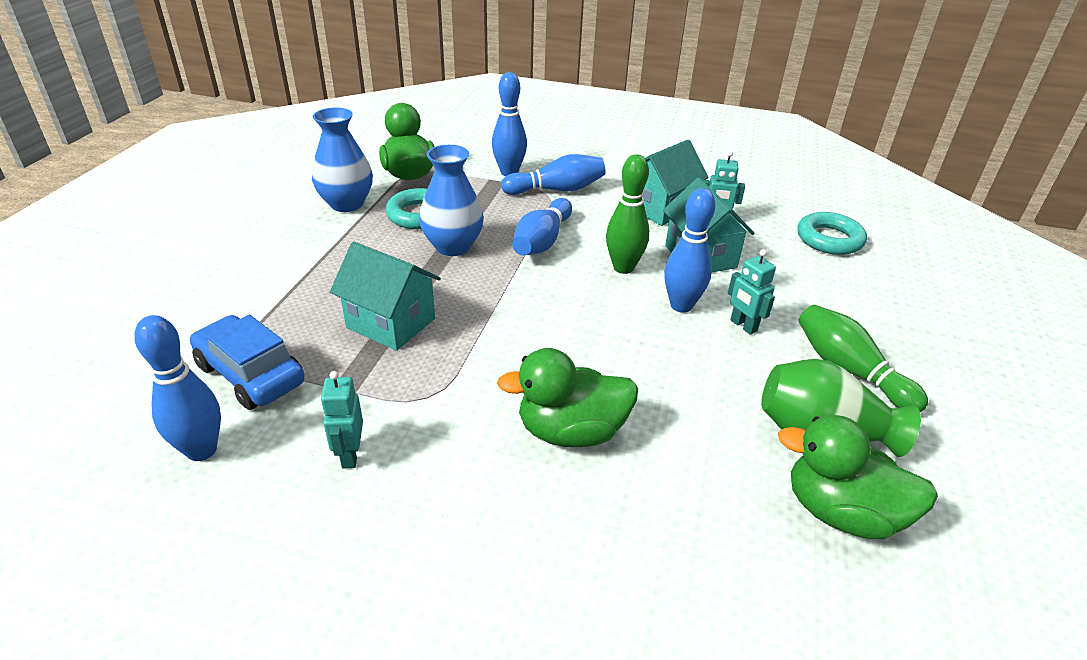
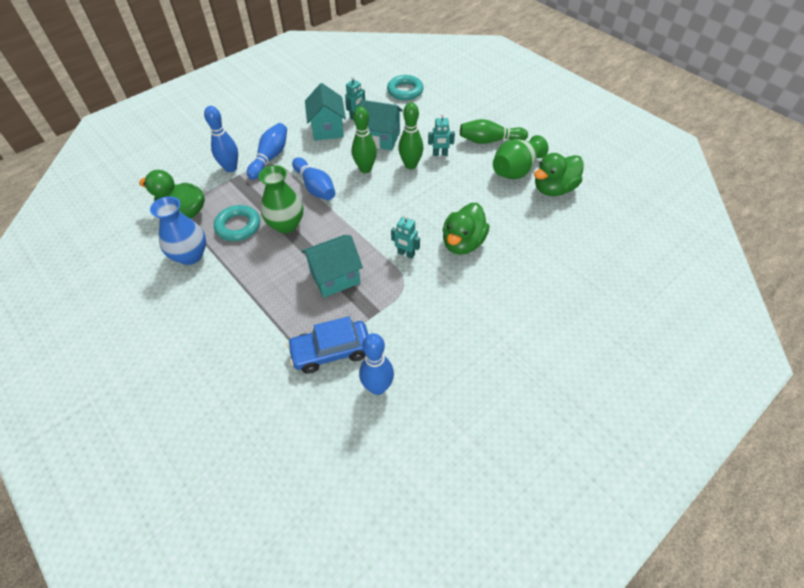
camera: 55 degrees left, 15 degrees up
turquoise robot [321,371,363,469] -> turquoise robot moved to [391,215,420,259]
blue vase [419,145,484,256] -> green vase [259,165,303,233]
blue bowling pin [664,188,716,313] -> green bowling pin [398,102,423,169]

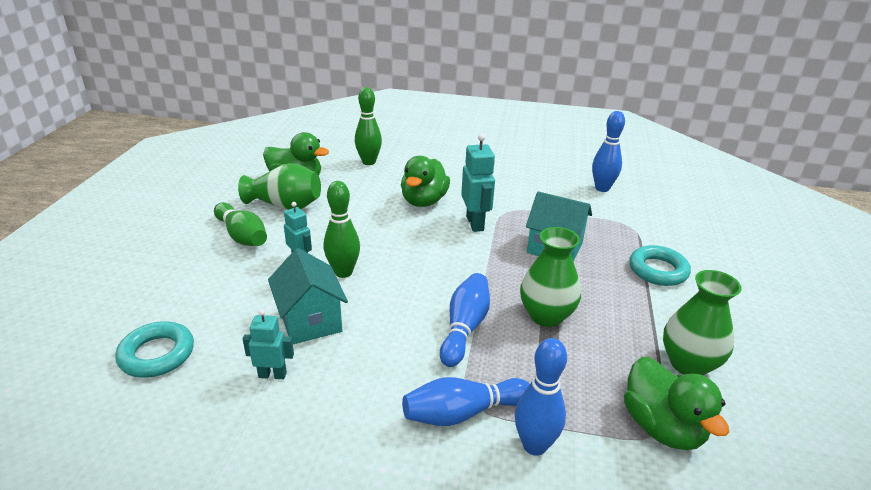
camera: 130 degrees left, 20 degrees down
blue vase [150,196,206,265] -> green vase [663,270,742,375]
turquoise ring [214,205,260,241] -> turquoise ring moved to [629,245,691,286]
blue car [287,316,369,374] -> none
turquoise house [305,83,346,141] -> none
green bowling pin [352,106,377,173] -> green bowling pin moved to [355,87,382,165]
turquoise robot [391,215,420,259] -> turquoise robot [461,133,495,232], size x1.59
green duck [442,203,489,255] -> green duck turned 120 degrees clockwise [401,156,450,207]

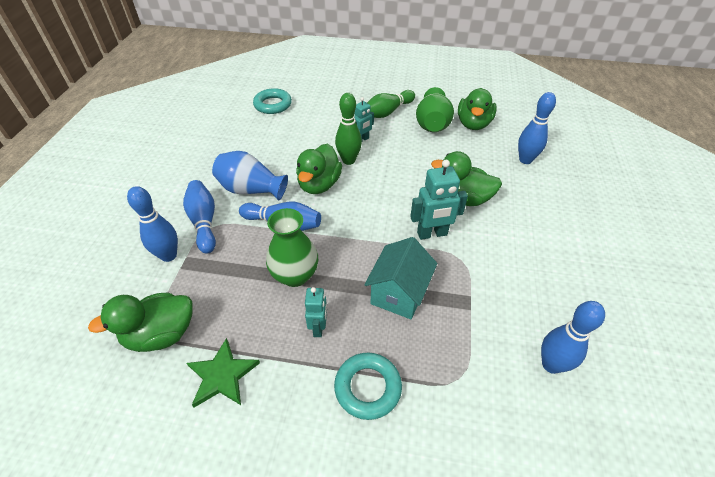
camera: 90 degrees right, 15 degrees up
turquoise robot [243,309,294,379] -> turquoise robot moved to [305,287,327,337]
turquoise house [268,248,348,344] -> none
green bowling pin [355,87,382,165] -> blue bowling pin [518,92,556,164]
green vase [663,270,742,375] -> green star [187,338,260,408]
none -> blue vase [212,151,288,201]
none -> green duck [296,144,342,194]

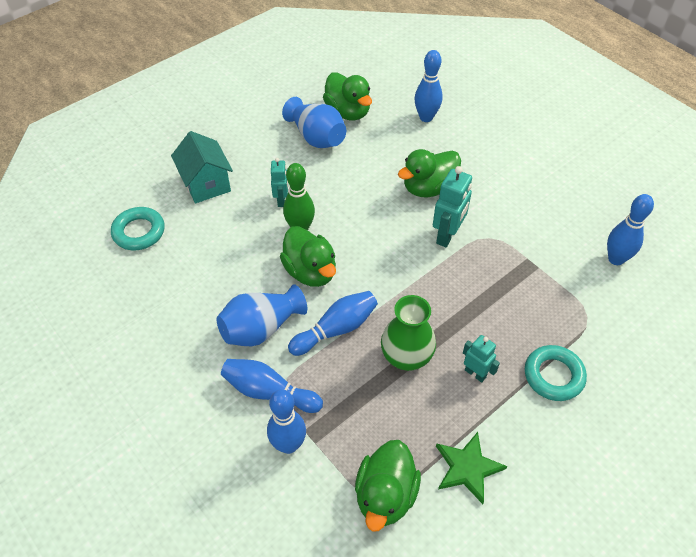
camera: 50 degrees left, 5 degrees up
turquoise house [364,237,437,319] -> turquoise house moved to [171,131,233,203]
green bowling pin [367,90,415,118] -> none
green vase [416,87,454,132] -> blue vase [282,97,346,148]

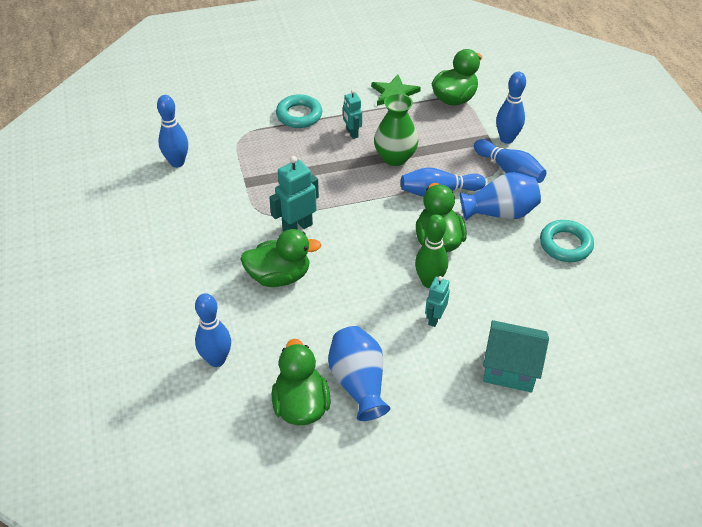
camera: 155 degrees left, 5 degrees down
turquoise ring [111,207,165,250] -> turquoise ring moved to [540,220,594,262]
turquoise house [171,131,233,203] -> turquoise house turned 75 degrees counterclockwise [483,320,549,392]

